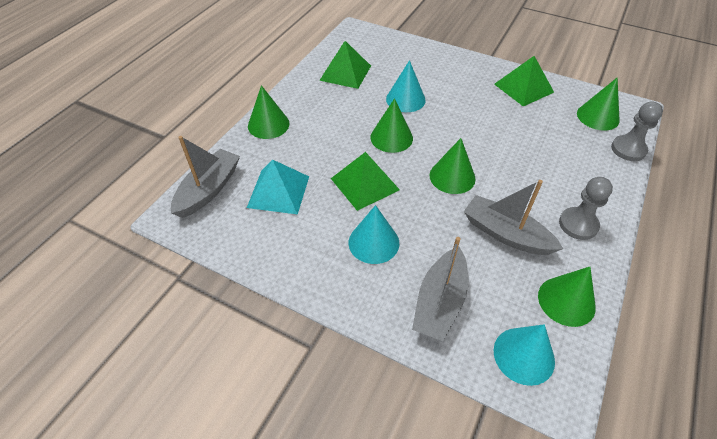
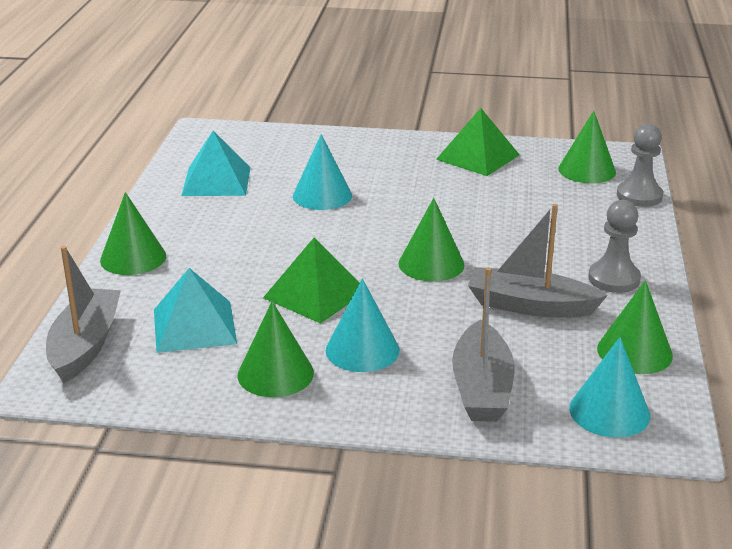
camera: 20 degrees left, 20 degrees down
green pyramid [319,41,371,89] -> turquoise pyramid [181,131,251,196]
green cone [370,98,413,153] -> green cone moved to [238,301,314,397]

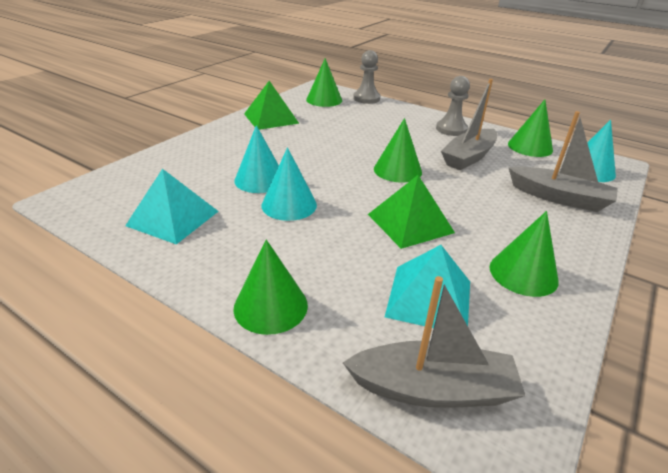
camera: 65 degrees left, 5 degrees up
grey boat [46,246,121,383] -> grey boat turned 150 degrees clockwise [343,276,526,408]
turquoise cone [326,279,400,372] -> turquoise cone moved to [262,147,317,221]

